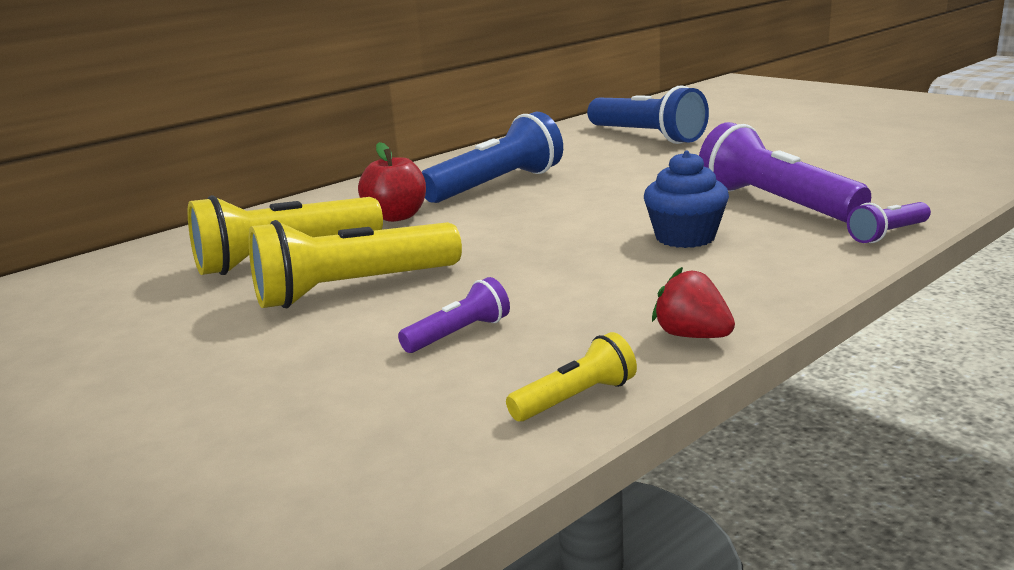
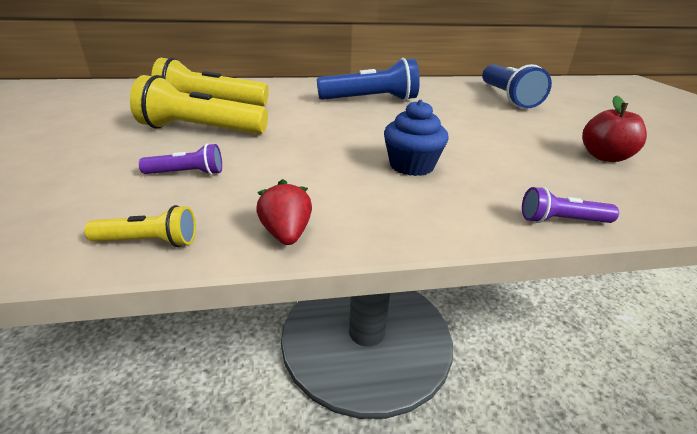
camera: 30 degrees right, 10 degrees up
red apple [358,142,426,222] -> red apple moved to [582,96,647,162]
purple flashlight [699,122,871,223] -> none

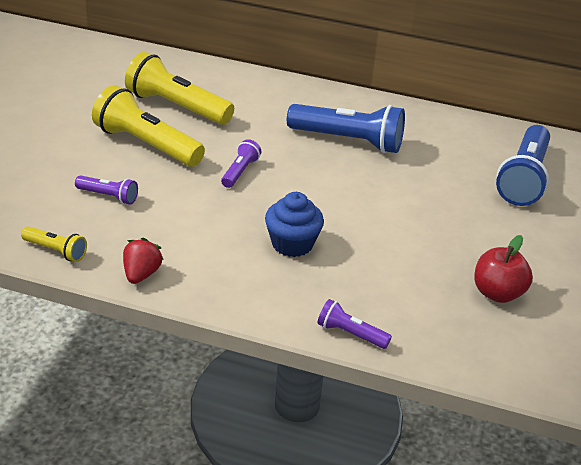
camera: 25 degrees right, 5 degrees up
none -> purple flashlight [221,139,262,188]

